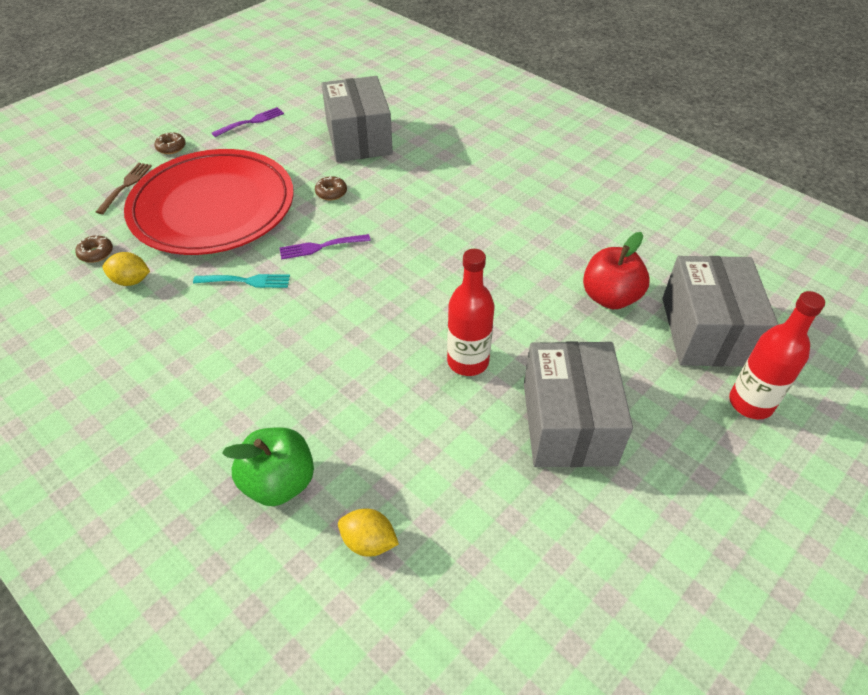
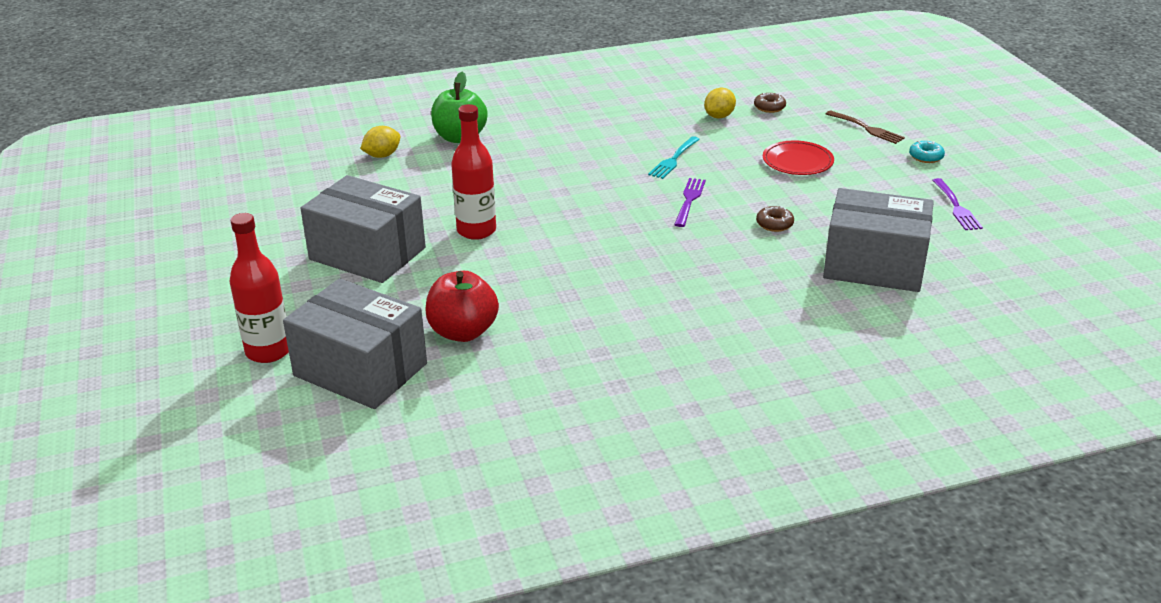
camera: 120 degrees right, 15 degrees down
red plate [124,149,294,255] -> red plate [763,141,834,175], size x0.41
brown donut [154,132,186,154] -> turquoise donut [909,141,945,163]

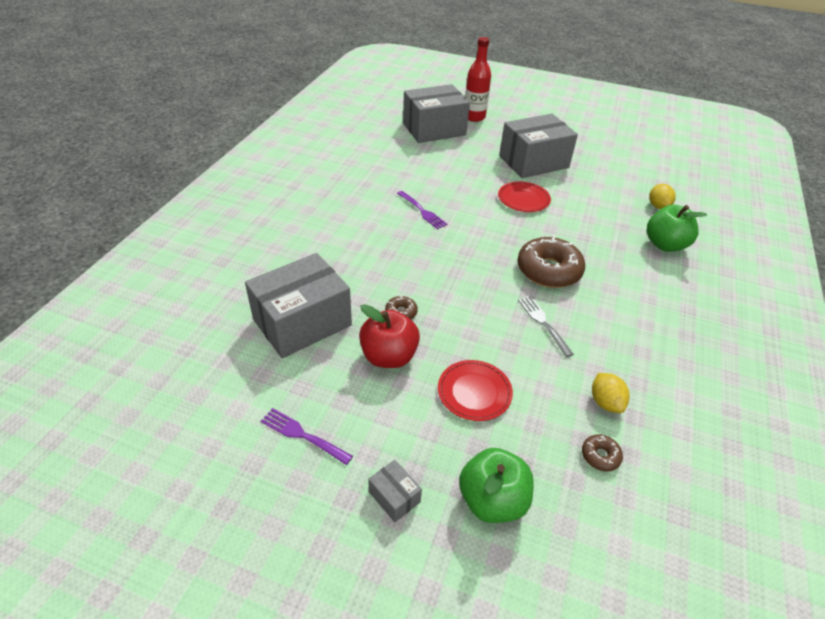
camera: 125 degrees right, 10 degrees up
red apple [425,271,499,342] -> red apple moved to [359,304,420,368]
red bottle [451,104,496,240] -> red plate [498,182,551,212]
turquoise fork [648,136,700,179] -> grey fork [518,296,574,357]
purple fork [674,178,706,227] -> purple fork moved to [397,191,447,229]
brown fork [826,110,905,144] -> green apple [459,448,534,523]
turquoise donut [909,141,945,163] -> grey box [368,460,422,522]
none -> brown donut [517,235,585,288]

